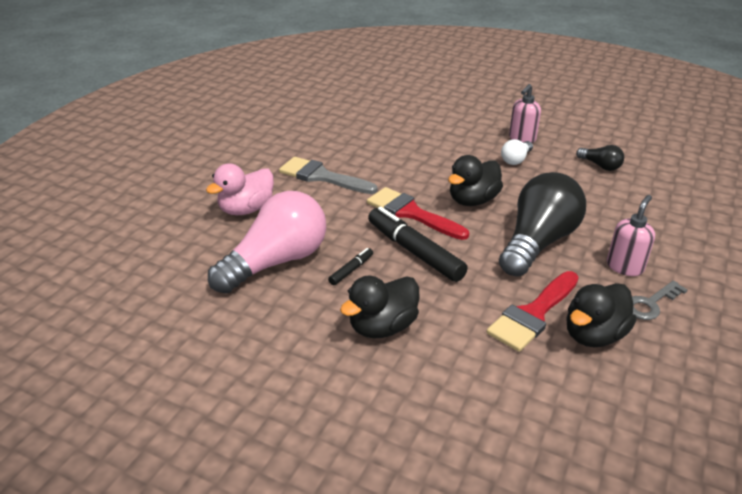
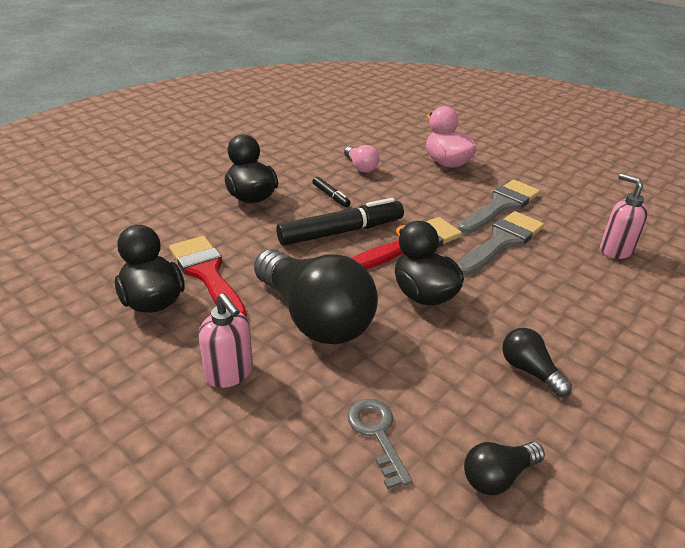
camera: 105 degrees right, 0 degrees up
pink light bulb [208,191,326,294] -> pink light bulb [344,145,380,173], size x0.45
white light bulb [501,139,533,165] -> black light bulb [502,328,572,397]
pink soap dispenser [509,84,541,143] -> pink soap dispenser moved to [600,173,649,259]
grey key [632,281,688,320] -> grey key moved to [347,399,412,489]
none -> grey brush [457,211,544,276]

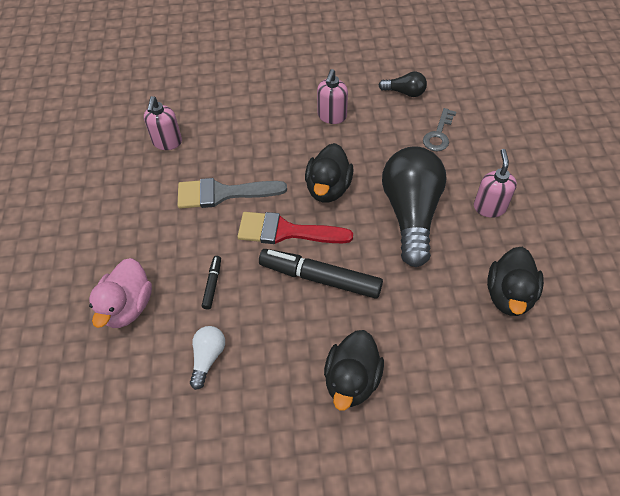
camera: 135 degrees left, 20 degrees up
red brush [169,236,247,317] -> none
black marker [312,177,351,207] -> black marker moved to [202,256,221,309]
pink light bulb [344,145,380,173] -> white light bulb [190,326,225,390]
grey brush [458,180,540,234] -> none
black light bulb [502,328,572,397] -> pink soap dispenser [317,69,348,124]

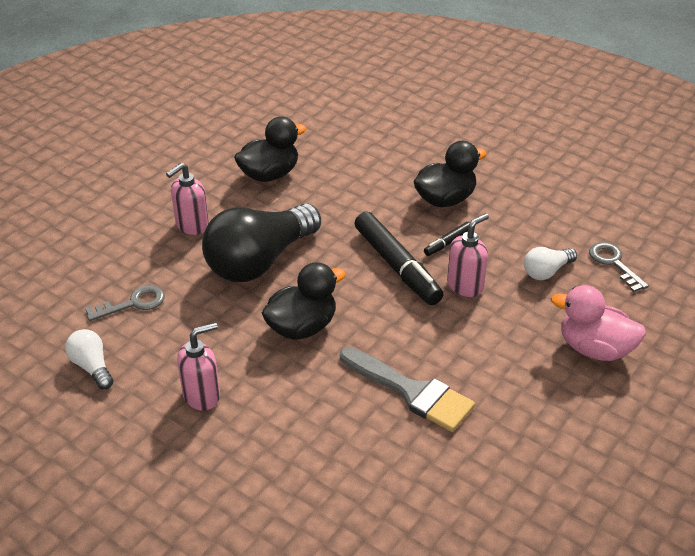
camera: 140 degrees left, 15 degrees down
pink duck [89,258,152,328] -> pink duck turned 120 degrees counterclockwise [551,285,646,361]
pink soap dispenser [144,96,182,150] -> pink soap dispenser moved to [447,213,489,297]
black marker [202,256,221,309] -> black marker moved to [424,222,470,256]
red brush [237,212,353,244] -> none
black light bulb [379,72,427,97] -> white light bulb [65,329,113,389]
none -> grey key [589,242,649,292]

